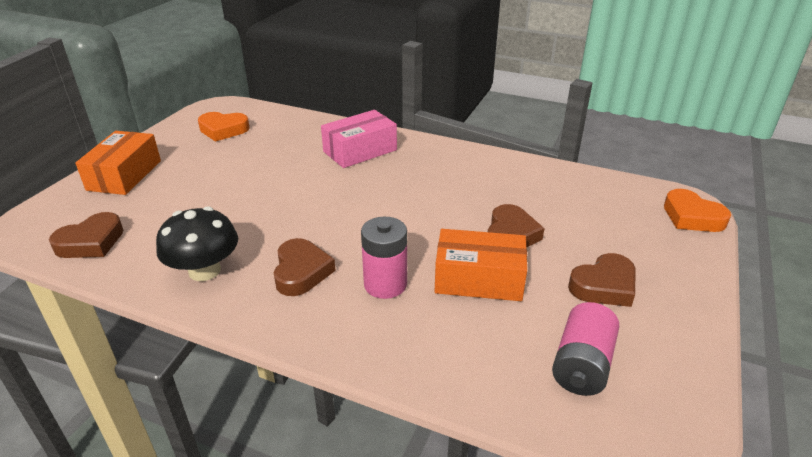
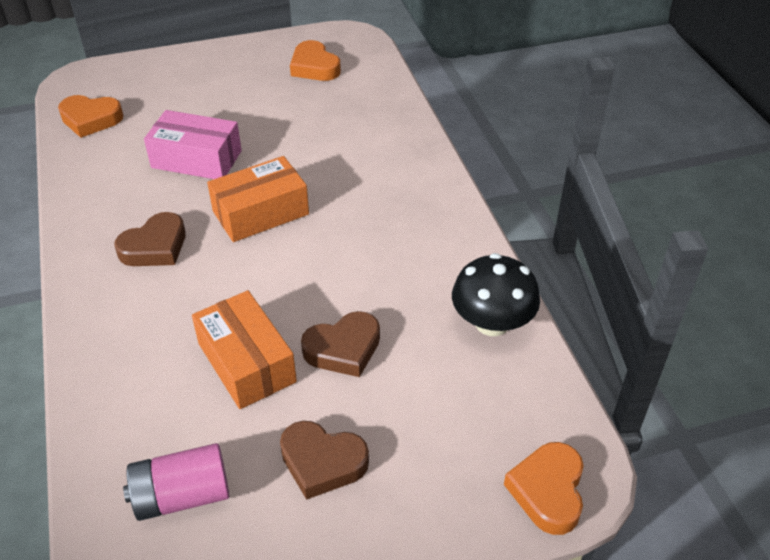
camera: 50 degrees right, 10 degrees up
brown heart [49,212,123,258] -> orange heart [58,95,124,138]
orange box [75,131,161,195] -> orange box moved to [207,156,309,242]
black mushroom [156,206,238,281] -> black mushroom moved to [452,253,540,336]
pink box [321,110,397,168] -> pink box moved to [144,110,242,179]
pink battery [361,217,407,299] -> none

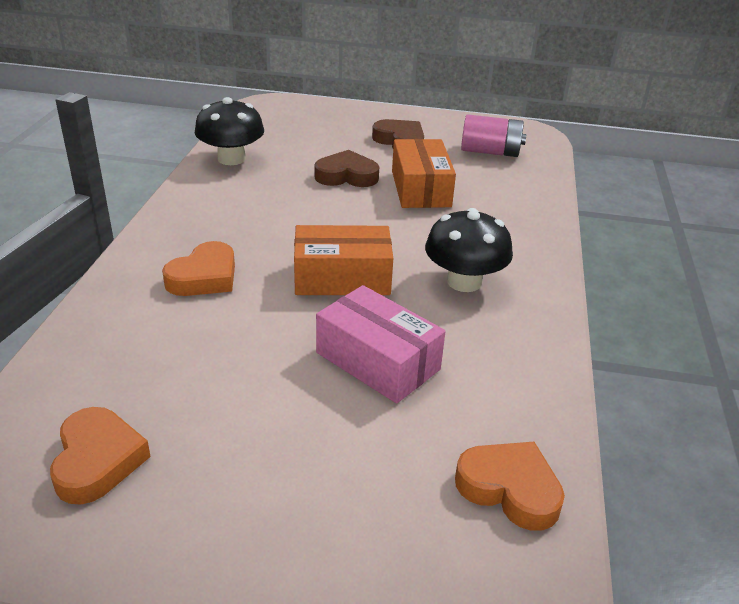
camera: 155 degrees left, 10 degrees down
brown heart [115,212,186,266] -> black mushroom [425,208,513,292]
orange heart [504,442,584,535] -> orange heart moved to [162,241,235,296]

